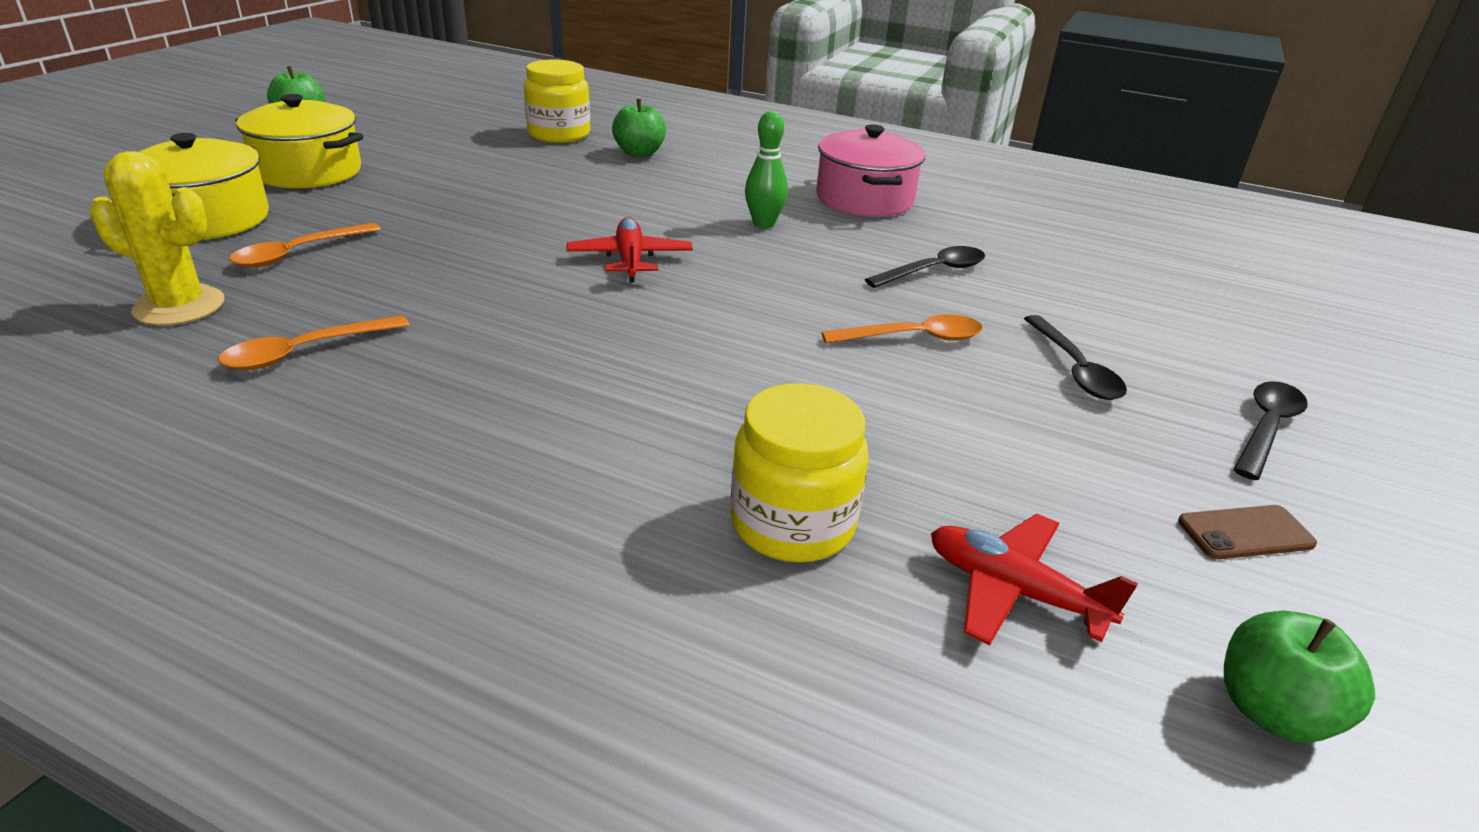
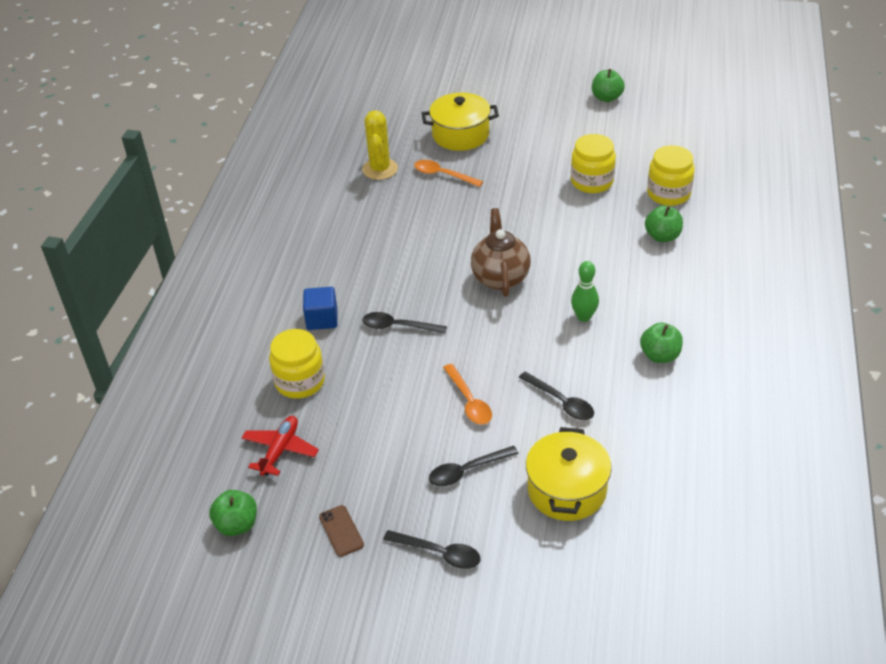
camera: 80 degrees right, 10 degrees up
orange spoon [218,315,410,370] -> none
yellow pot [236,94,364,188] -> yellow pot moved to [526,427,612,521]
red plane [566,217,693,283] -> brown teapot [471,208,531,297]
pink pot [816,124,925,217] -> green apple [640,322,683,363]
none -> blue cube [303,287,337,330]
none -> black spoon [362,312,447,334]
none -> yellow jar [571,134,616,193]

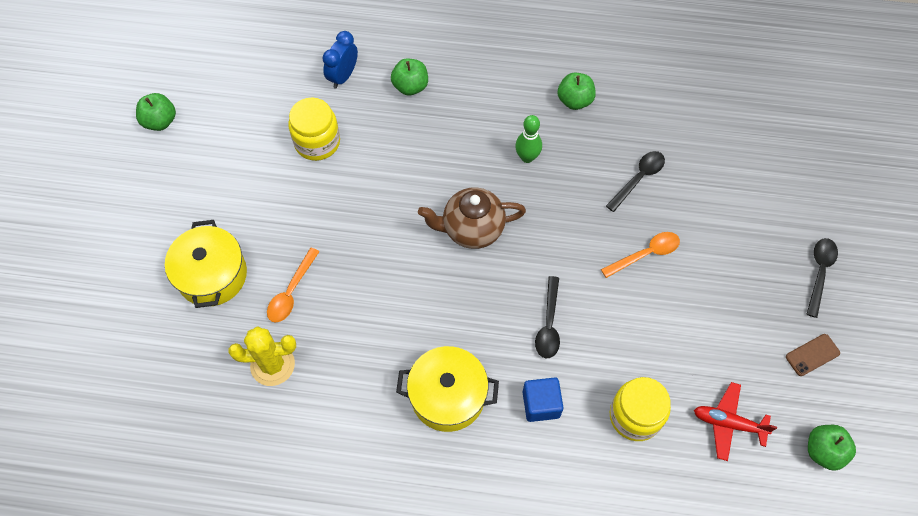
camera: 95 degrees left, 20 degrees up
black spoon [429,446,519,487] -> none
yellow pot [526,427,612,521] -> yellow pot moved to [396,346,499,432]
yellow jar [647,145,695,206] -> blue clock [322,31,358,89]

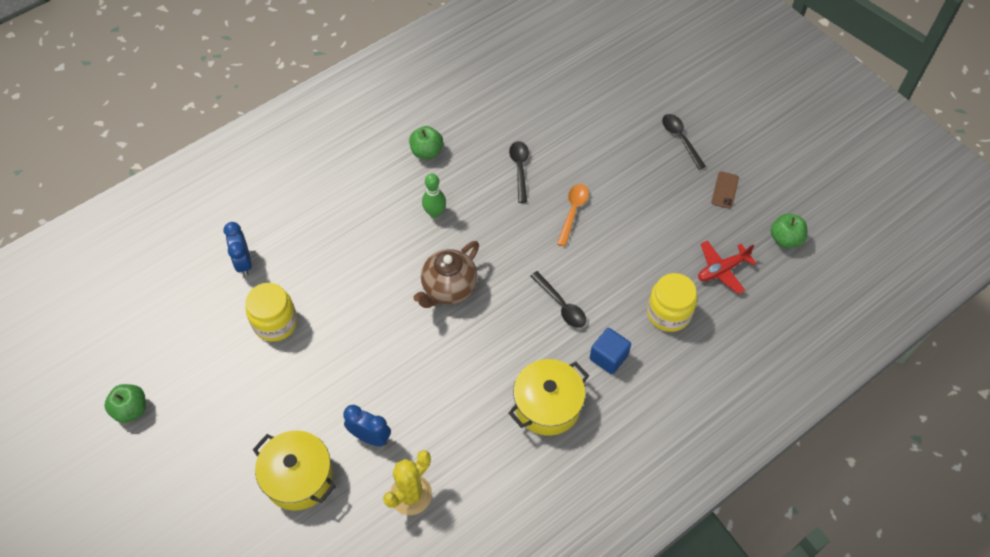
camera: 45 degrees left, 5 degrees down
orange spoon [267,248,320,323] -> blue clock [344,405,391,447]
green apple [391,58,428,96] -> none

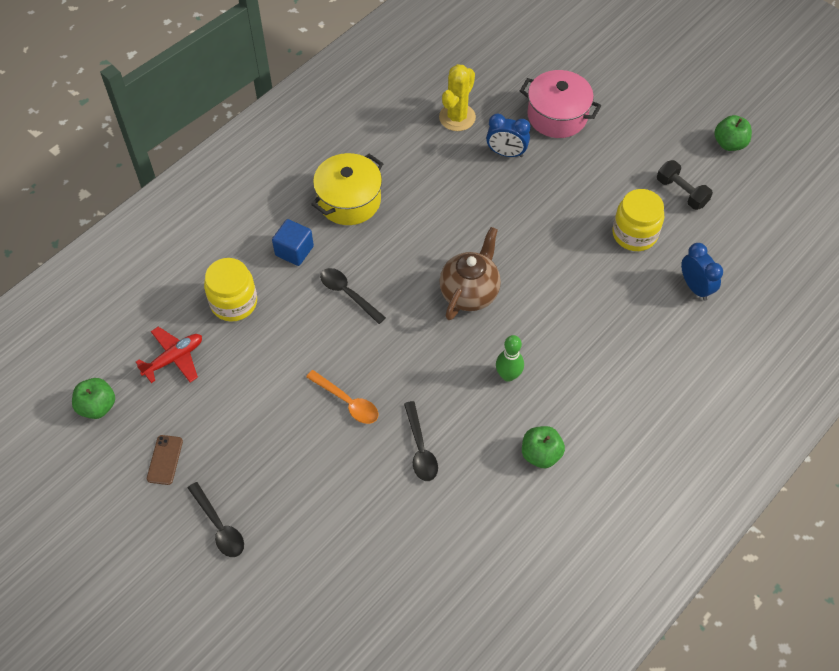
camera: 170 degrees right, 0 degrees up
yellow pot [253,431,336,511] -> pink pot [520,70,601,138]
orange spoon [557,184,589,246] -> orange spoon turned 60 degrees counterclockwise [306,370,378,424]
none -> black dumbbell [657,160,713,210]

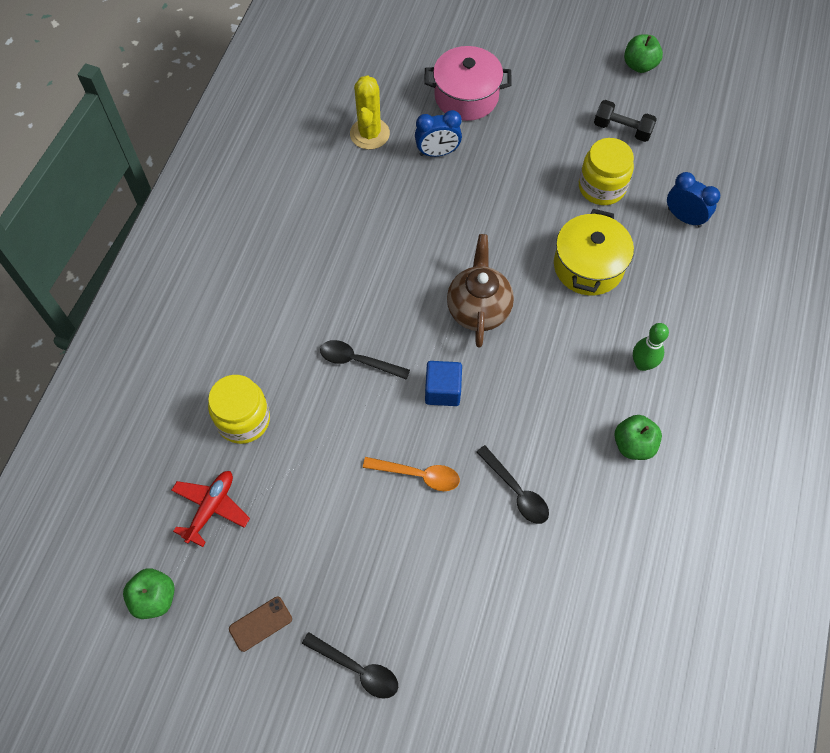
camera: 25 degrees left, 5 degrees up
brown phone [147,435,183,485] -> brown phone turned 75 degrees clockwise [229,597,292,652]
blue cube [272,219,314,266] -> blue cube moved to [425,361,462,406]
yellow pot [311,153,383,225] -> yellow pot moved to [554,209,634,295]
green bowling pin [496,335,524,382] -> green bowling pin moved to [633,323,669,371]

